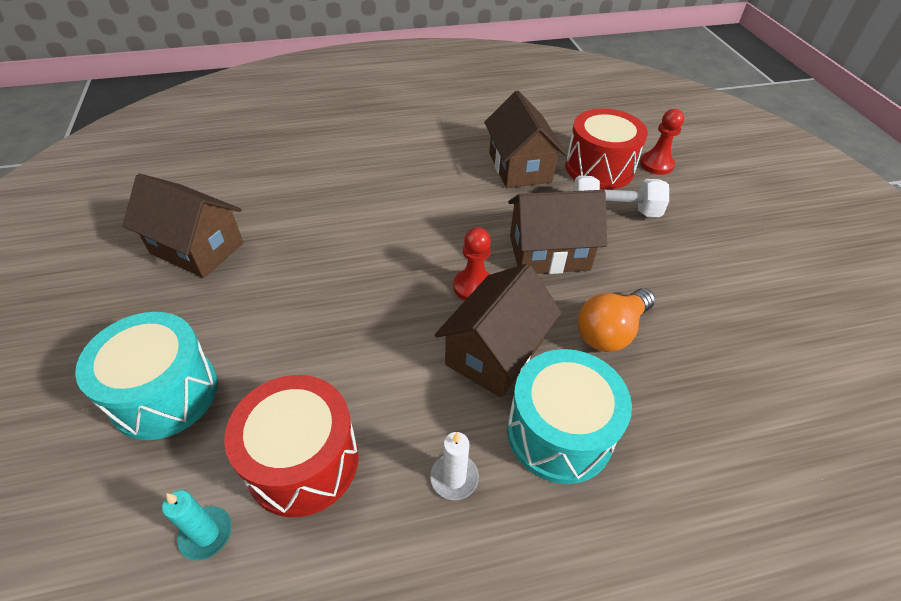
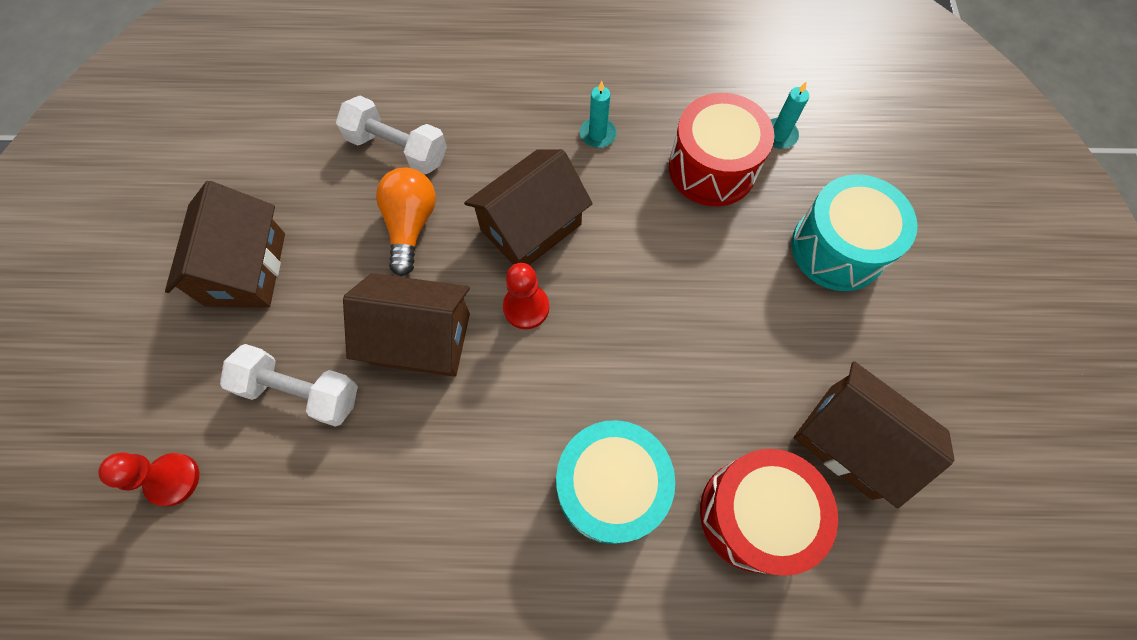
camera: 165 degrees left, 20 degrees up
white candle [430,432,479,500] -> turquoise candle [580,81,617,148]
brown house [484,91,566,188] -> brown house moved to [165,181,285,308]
turquoise drum [507,349,632,484] -> turquoise drum moved to [556,420,675,544]
red drum [565,108,648,190] -> red drum moved to [700,449,838,576]
orange light bulb [578,288,655,352] -> orange light bulb turned 60 degrees counterclockwise [376,167,436,276]
none -> white dumbbell [336,96,447,175]

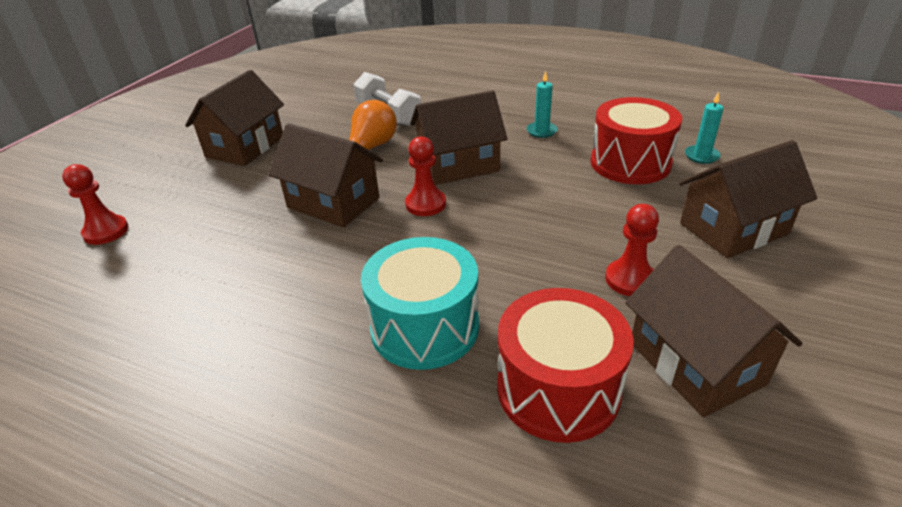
camera: 25 degrees right, 30 degrees down
white dumbbell [220,344,358,427] -> none
turquoise drum [791,174,918,291] -> brown house [679,140,817,258]
none -> red pawn [605,204,659,296]

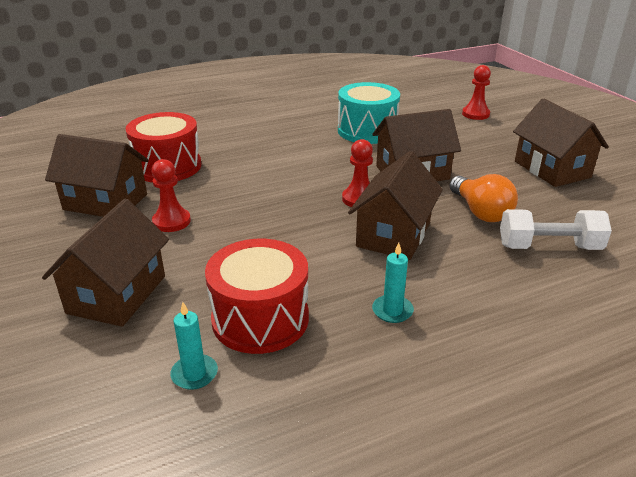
camera: 130 degrees right, 5 degrees down
turquoise drum [361,237,479,370] -> turquoise drum moved to [338,82,400,144]

